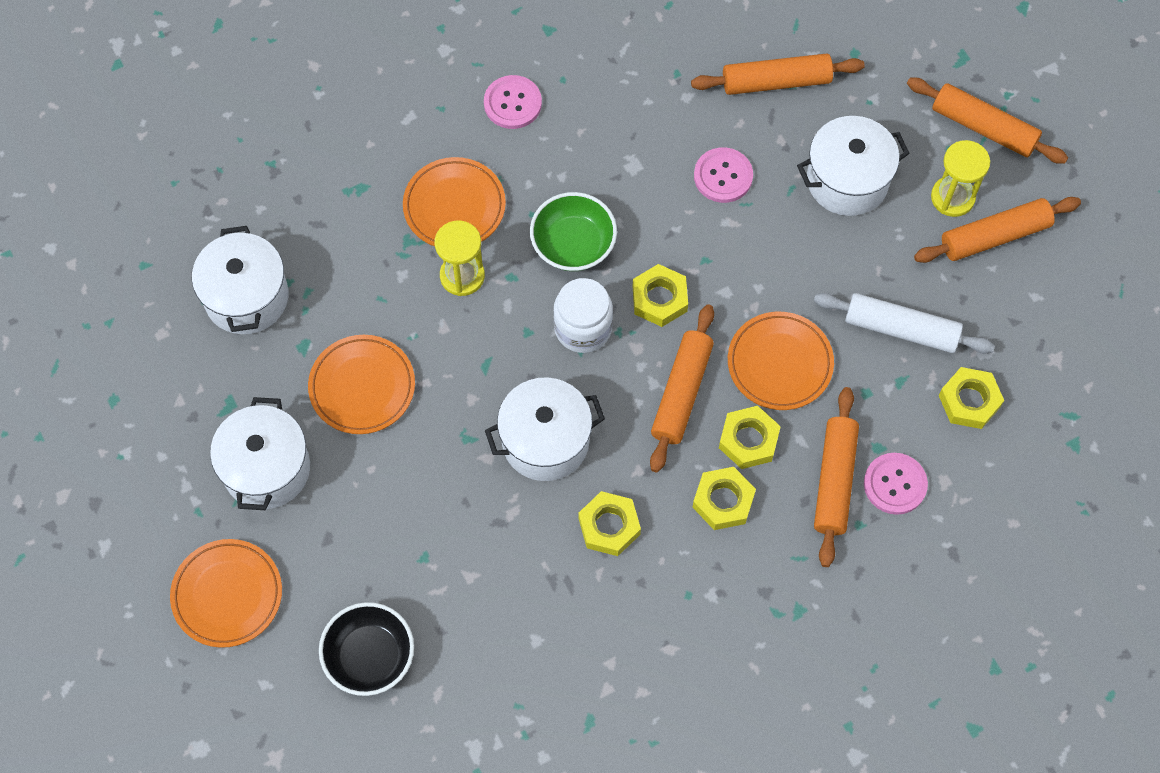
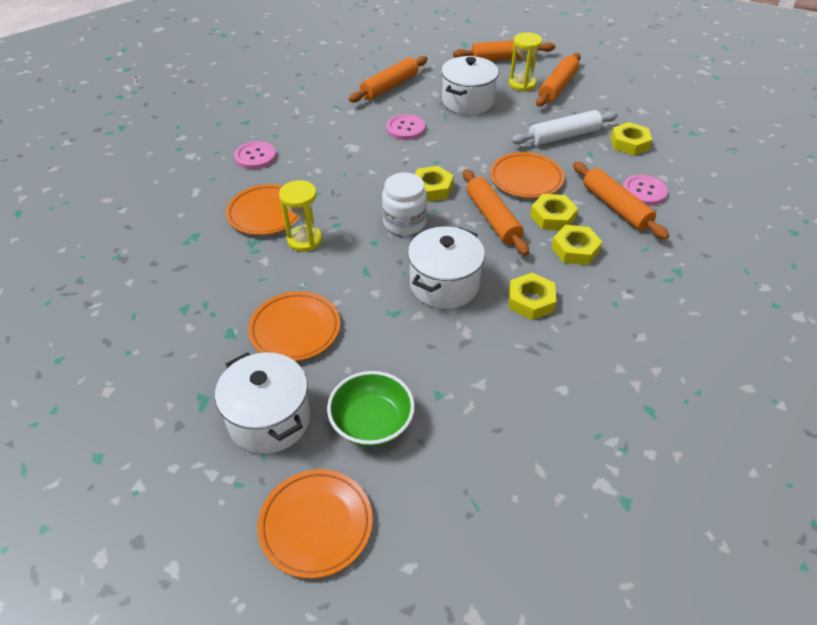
camera: 40 degrees left, 20 degrees down
white pot [192,226,288,334] -> none
black bowl [319,602,414,696] -> none
green bowl [530,192,617,271] -> green bowl moved to [327,371,415,447]

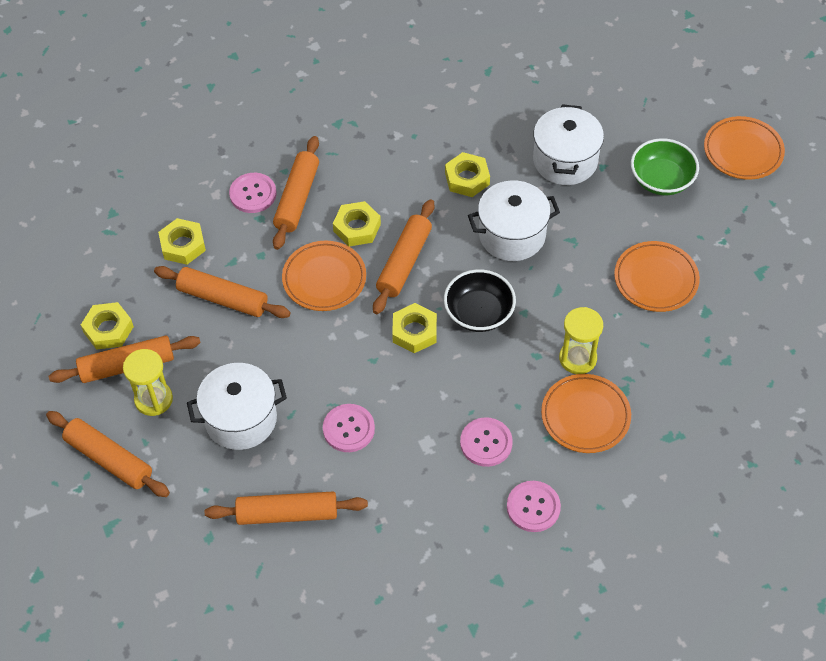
camera: 135 degrees left, 10 degrees up
white pot [215,352,310,454] -> white pot moved to [533,104,604,185]
white jar [382,173,427,236] -> black bowl [444,269,516,332]
white rolling pin [511,110,618,146] -> orange rolling pin [154,266,290,318]
yellow nut [551,225,602,265] -> yellow nut moved to [81,302,134,350]
none -> pink button [460,417,513,467]

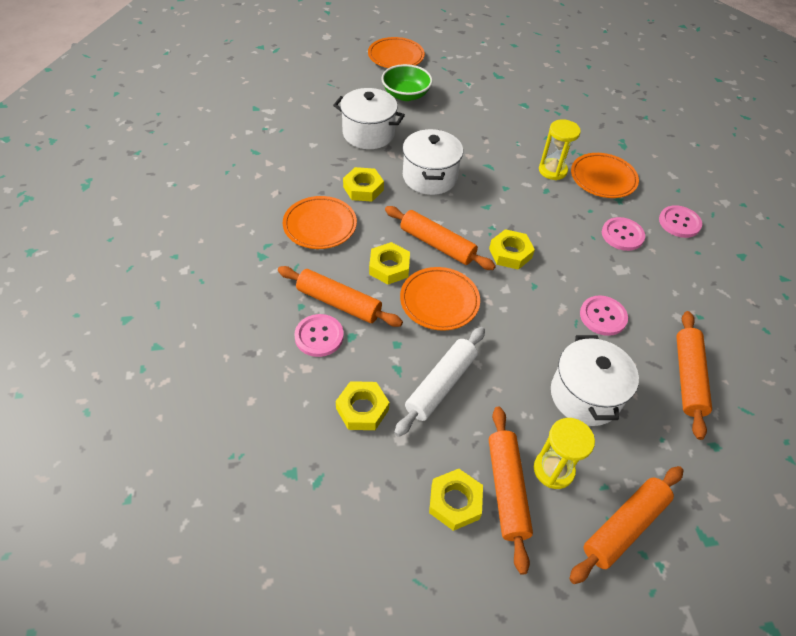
camera: 80 degrees left, 5 degrees down
orange rolling pin [154,266,290,318] -> white rolling pin [394,327,485,437]
black bowl [444,269,516,332] -> none
orange plate [614,241,700,312] -> orange plate moved to [283,196,357,249]

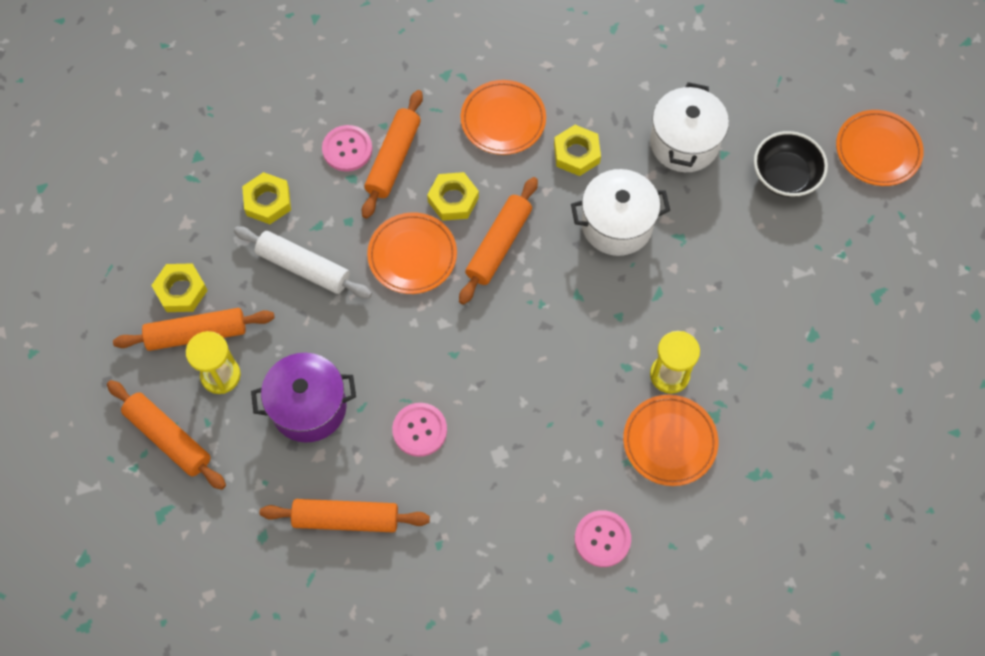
camera: 85 degrees right, 15 degrees up
green bowl [381,64,433,101] -> black bowl [754,131,828,197]
yellow nut [489,229,535,270] -> none
white pot [551,335,639,426] -> purple pot [251,353,356,443]
pink button [602,217,645,251] -> none

